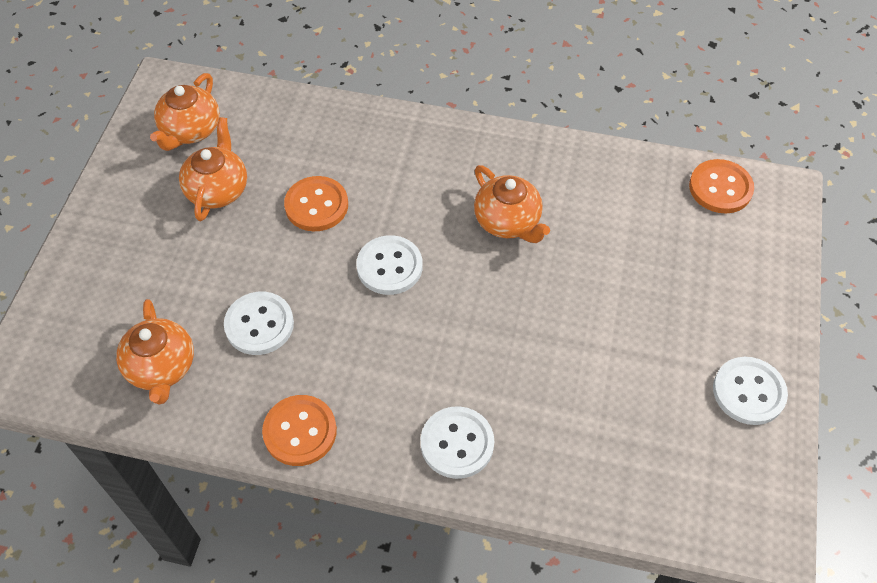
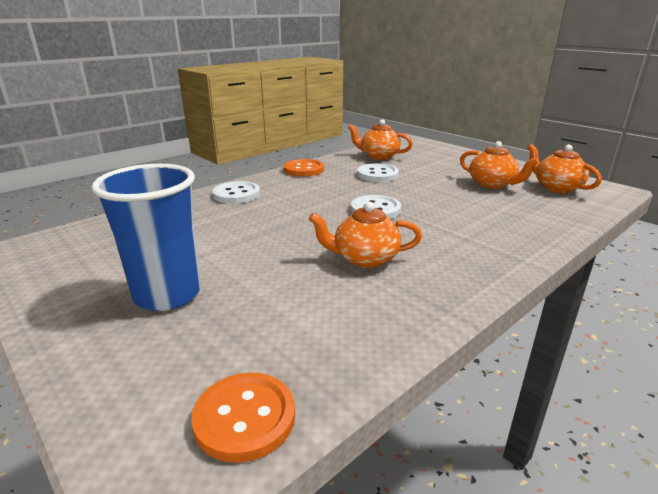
camera: 125 degrees right, 30 degrees down
orange button [284,176,348,231] -> none
white button [713,357,788,425] -> none
none -> blue cup [91,164,201,311]

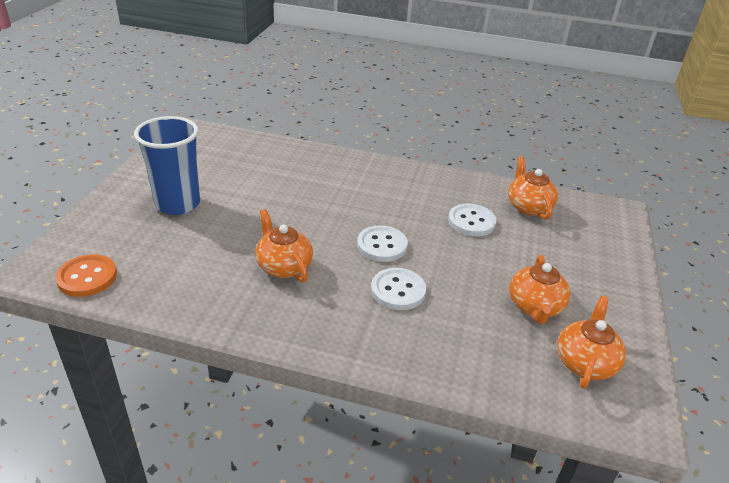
camera: 55 degrees right, 10 degrees up
white button [212,181,260,204] -> white button moved to [371,268,426,310]
orange button [284,159,324,177] -> none

